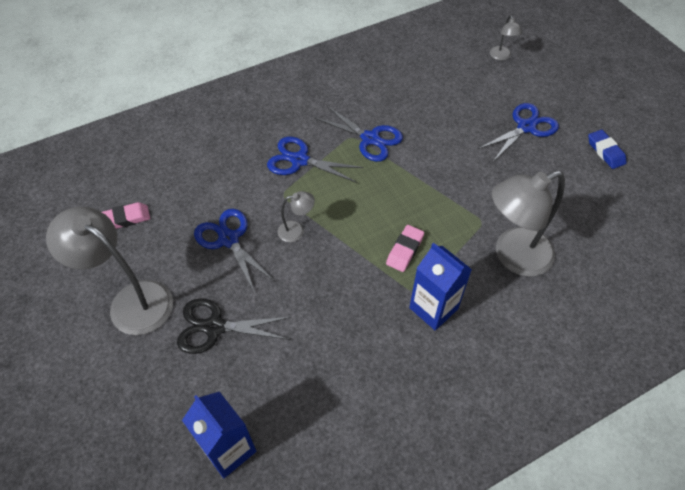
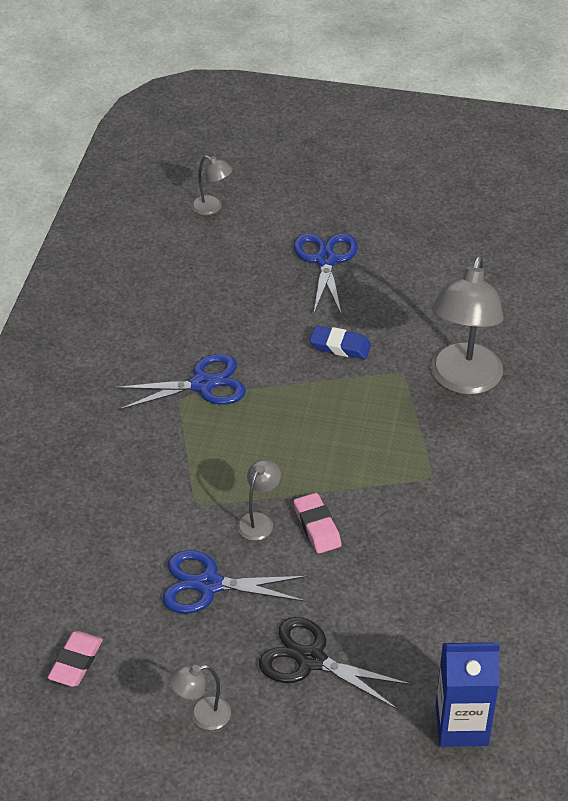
camera: 50 degrees left, 10 degrees down
grey lamp [46,207,173,335] -> grey lamp [169,665,231,730], size x0.46
black scissors [177,299,291,354] -> black scissors turned 75 degrees clockwise [259,617,411,709]
blue scissors [267,137,364,183] -> none
pink eraser [386,225,424,272] -> pink eraser moved to [294,493,342,554]
blue carton [409,242,472,330] -> none
blue eraser [588,130,627,169] -> blue eraser moved to [310,326,371,359]

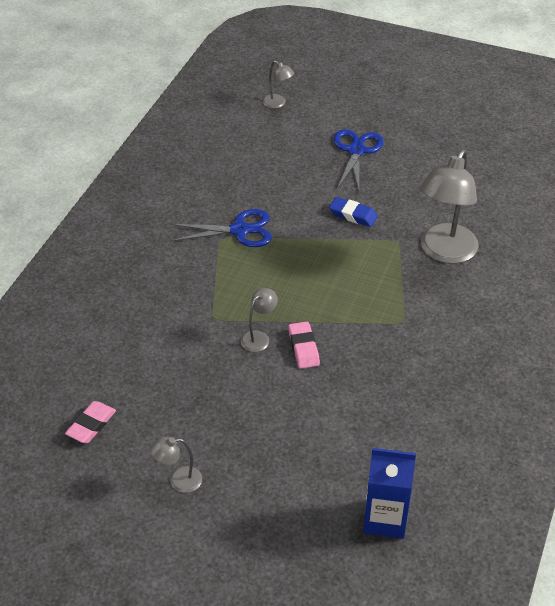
camera: 10 degrees right, 0 degrees up
blue scissors [163,550,308,614] -> none
black scissors [259,617,411,709] -> none

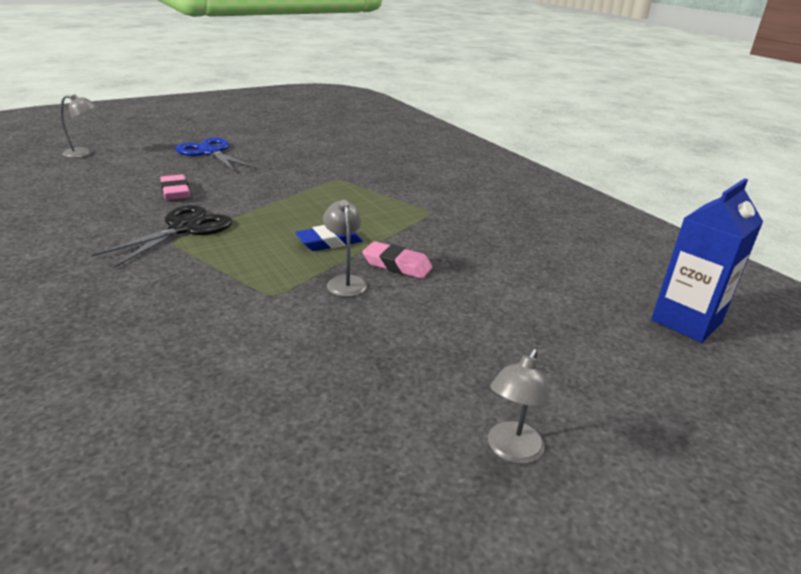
camera: 55 degrees left, 15 degrees down
pink eraser [65,401,116,443] -> pink eraser moved to [160,174,190,200]
blue scissors [171,209,272,247] -> black scissors [92,205,232,268]
blue eraser [329,197,378,227] -> blue eraser moved to [295,225,363,251]
grey lamp [420,149,479,264] -> none

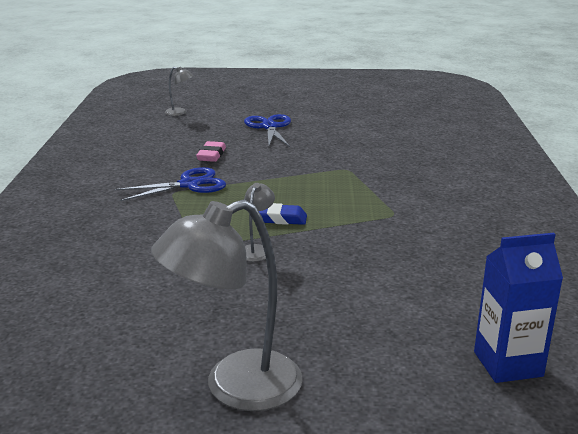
camera: 35 degrees right, 5 degrees down
black scissors [92,205,232,268] -> blue scissors [115,167,226,201]
pink eraser [362,241,432,279] -> none
grey lamp [488,349,549,464] -> grey lamp [151,200,303,411], size x2.17

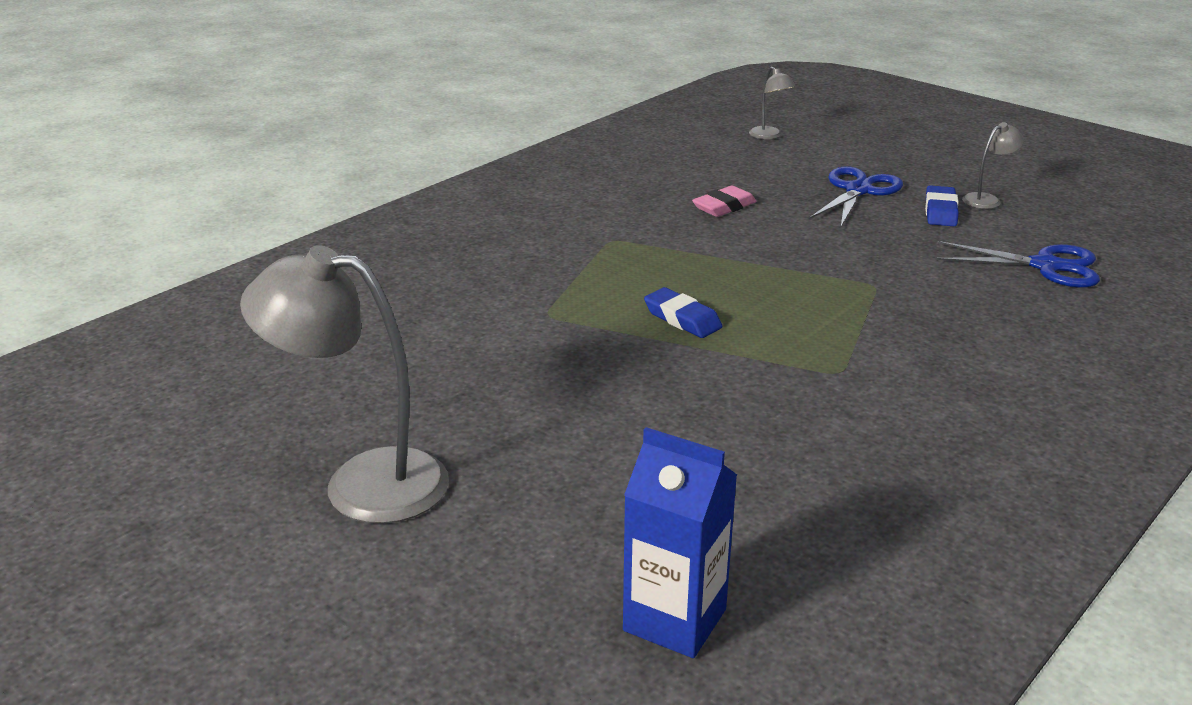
camera: 40 degrees right, 5 degrees up
blue scissors [115,167,226,201] -> blue scissors moved to [935,241,1100,288]
grey lamp [244,183,275,262] -> grey lamp moved to [962,122,1024,209]
none -> blue eraser [925,185,959,226]

